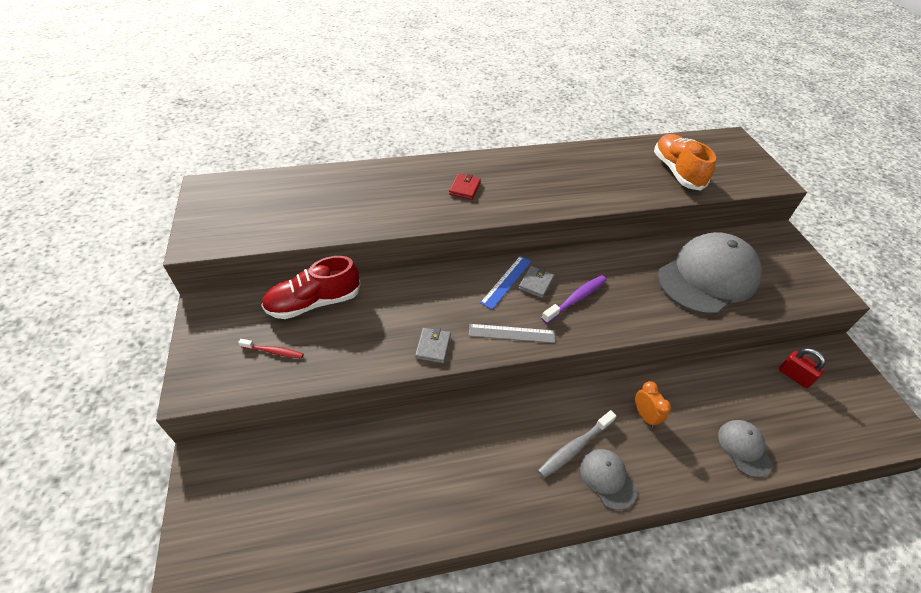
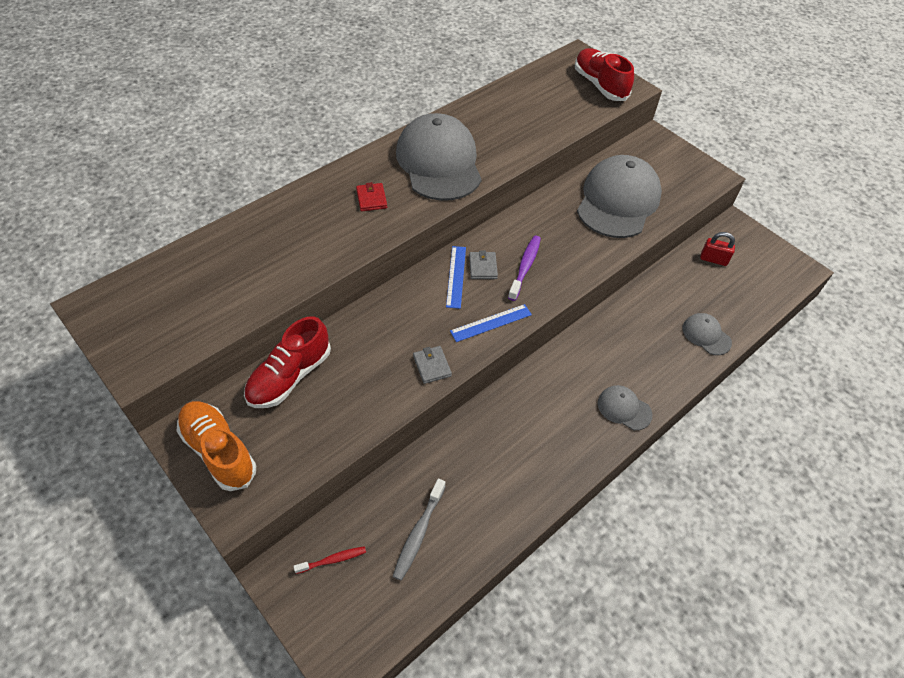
camera: 30 degrees left, 5 degrees up
red toothbrush [238,339,304,359] -> red toothbrush moved to [293,546,366,574]
grey ruler [469,324,555,343] -> blue ruler [450,304,532,342]
grey toothbrush [538,410,616,478] -> grey toothbrush moved to [393,479,446,581]
orange clock [635,381,671,428] -> none
orange shoe [654,134,716,191] -> orange shoe moved to [177,401,256,491]
none -> grey cap [396,113,482,201]
none -> red shoe [575,48,634,101]

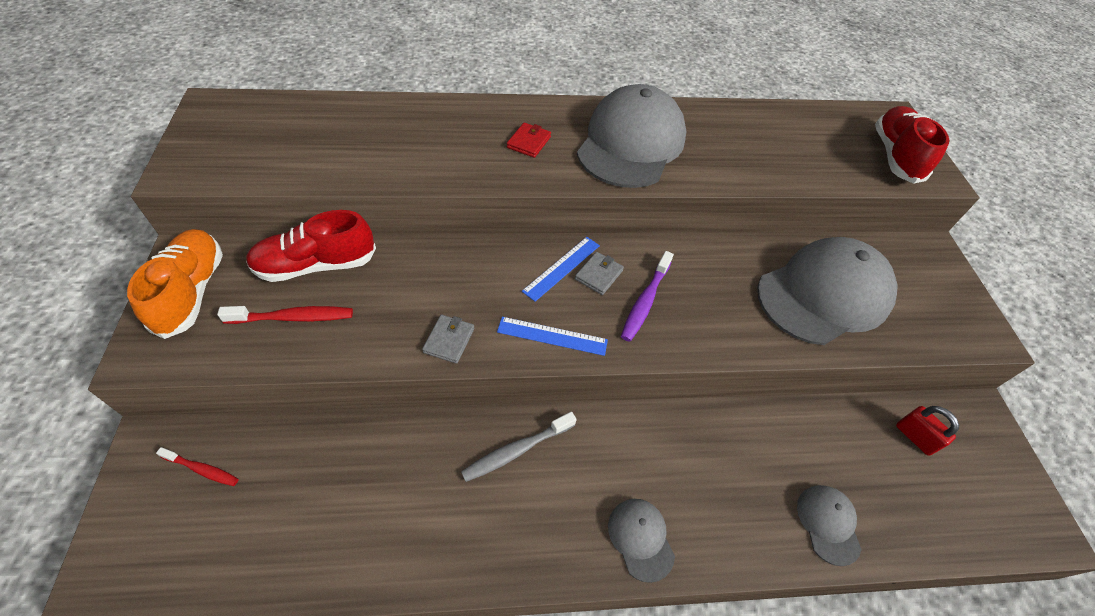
camera: 35 degrees right, 0 degrees up
grey toothbrush [393,479,446,581] -> grey toothbrush moved to [461,412,577,482]
purple toothbrush [508,236,541,301] -> purple toothbrush turned 150 degrees clockwise [621,251,674,342]
none -> red toothbrush [217,306,353,324]

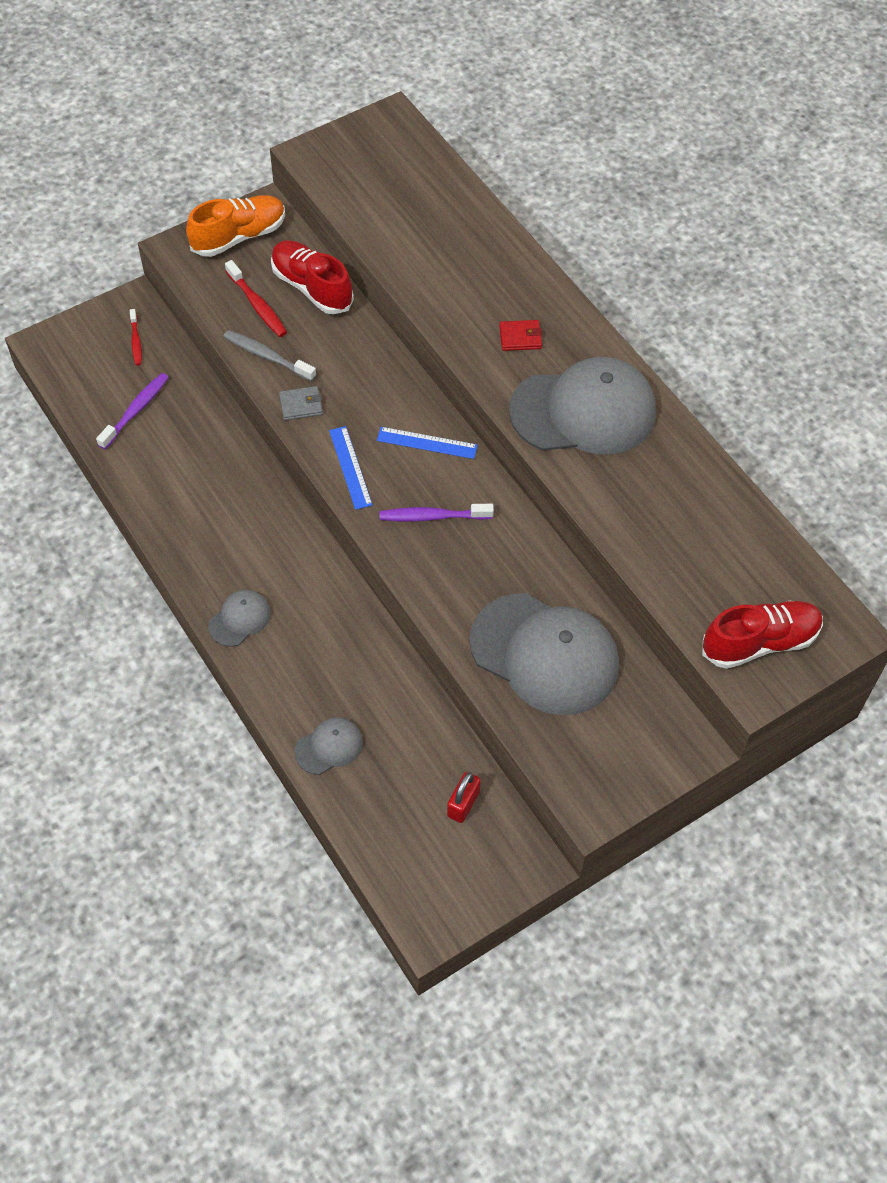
camera: 65 degrees right, 5 degrees up
grey toothbrush [461,412,577,482] -> grey toothbrush moved to [223,330,316,382]
grey wallet [575,252,624,295] -> none
none -> purple toothbrush [96,373,169,449]

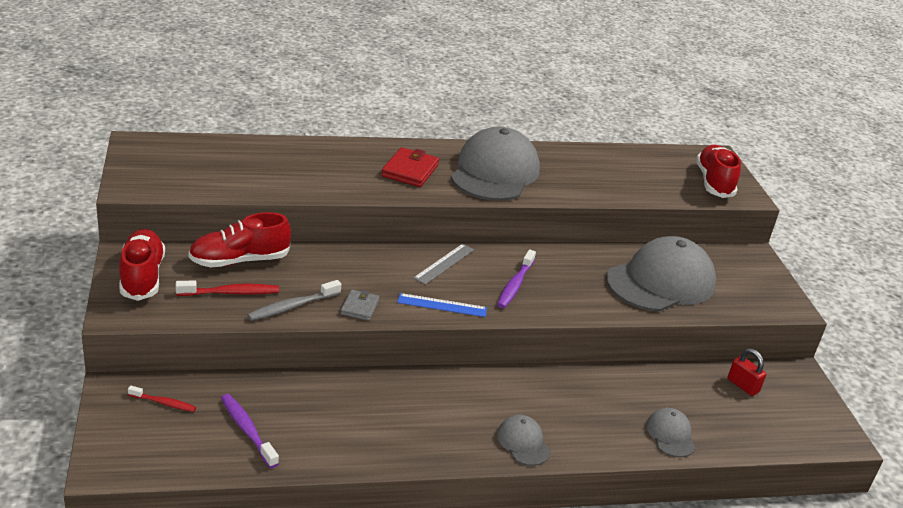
camera: 70 degrees left, 25 degrees down
orange shoe [186,195,285,257] -> red shoe [119,229,165,301]
blue ruler [377,427,478,459] -> grey ruler [413,244,474,285]
red wallet [499,320,542,351] -> red wallet [381,147,439,187], size x1.61

